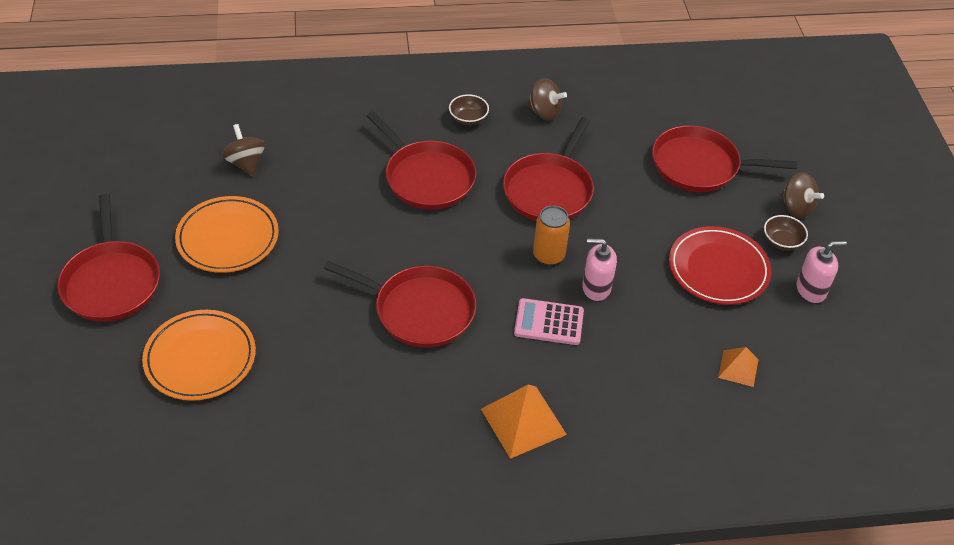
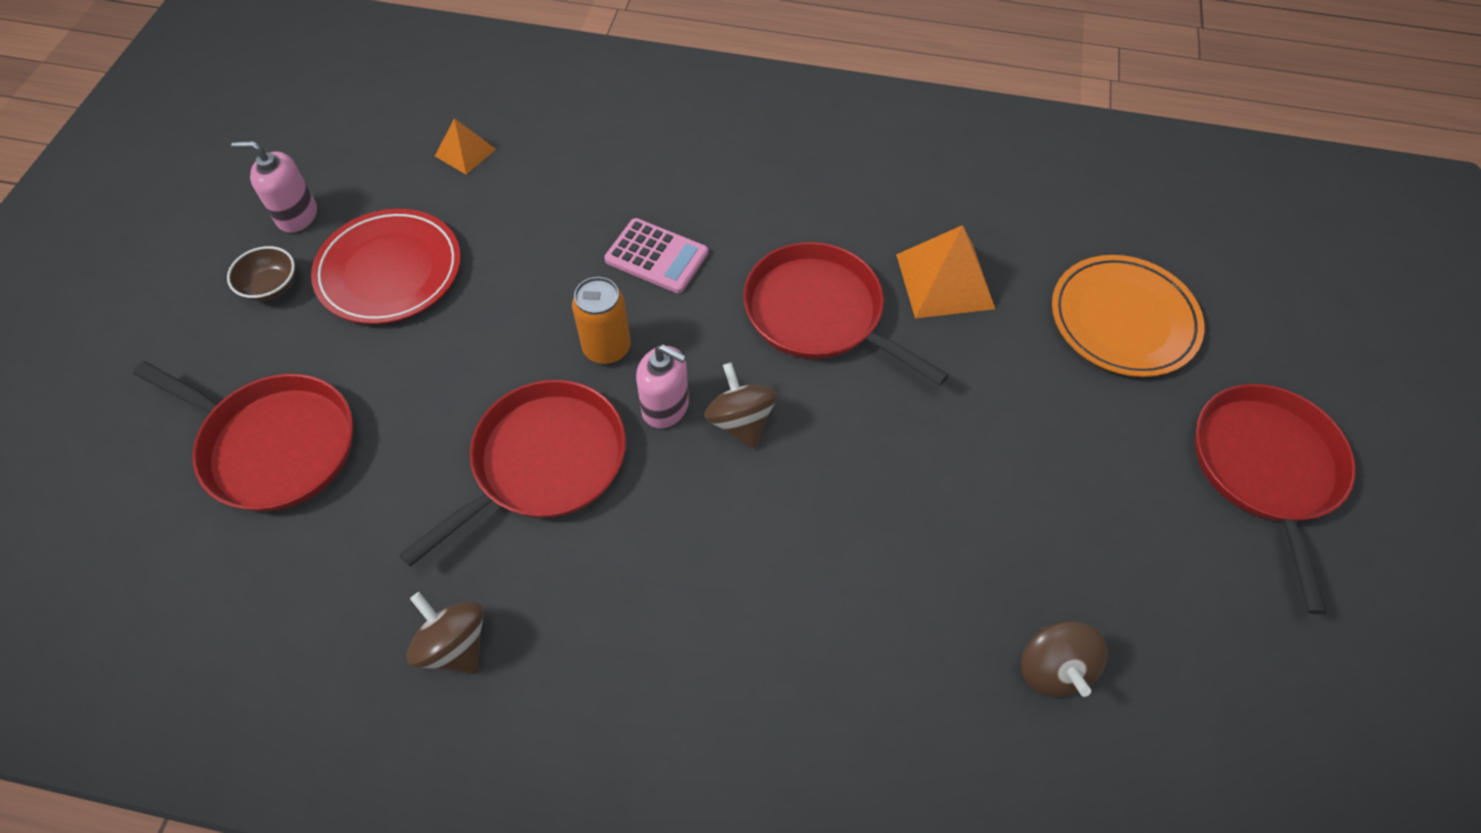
camera: 160 degrees left, 10 degrees up
orange plate [175,196,279,273] -> none
red pan [366,111,476,210] -> none
brown bowl [449,94,489,126] -> none
orange pyramid [481,384,567,459] -> orange pyramid moved to [896,225,995,318]
pink soap dispenser [582,239,617,301] -> pink soap dispenser moved to [636,345,689,428]
brown spinning top [780,172,824,218] -> brown spinning top moved to [704,362,777,449]

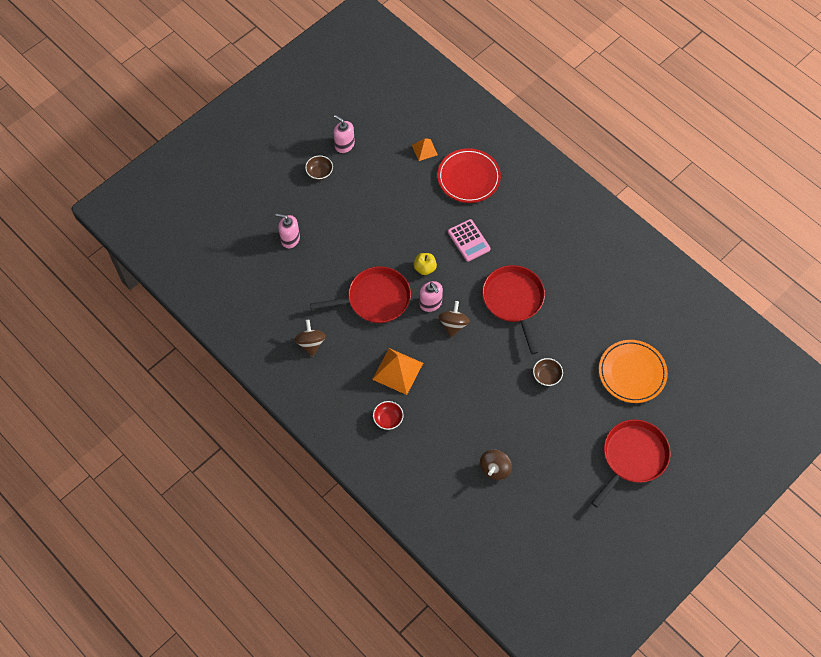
camera: 35 degrees right, 5 degrees up
red pan [133,361,353,511] -> pink soap dispenser [276,213,300,248]
red plate [311,209,461,324] -> red plate moved to [437,148,501,203]
orange can [572,277,631,365] -> yellow apple [414,253,437,275]
orange pyramid [896,225,995,318] -> orange pyramid moved to [372,348,423,395]
none -> red bowl [373,401,403,430]
none -> brown bowl [533,358,563,386]

